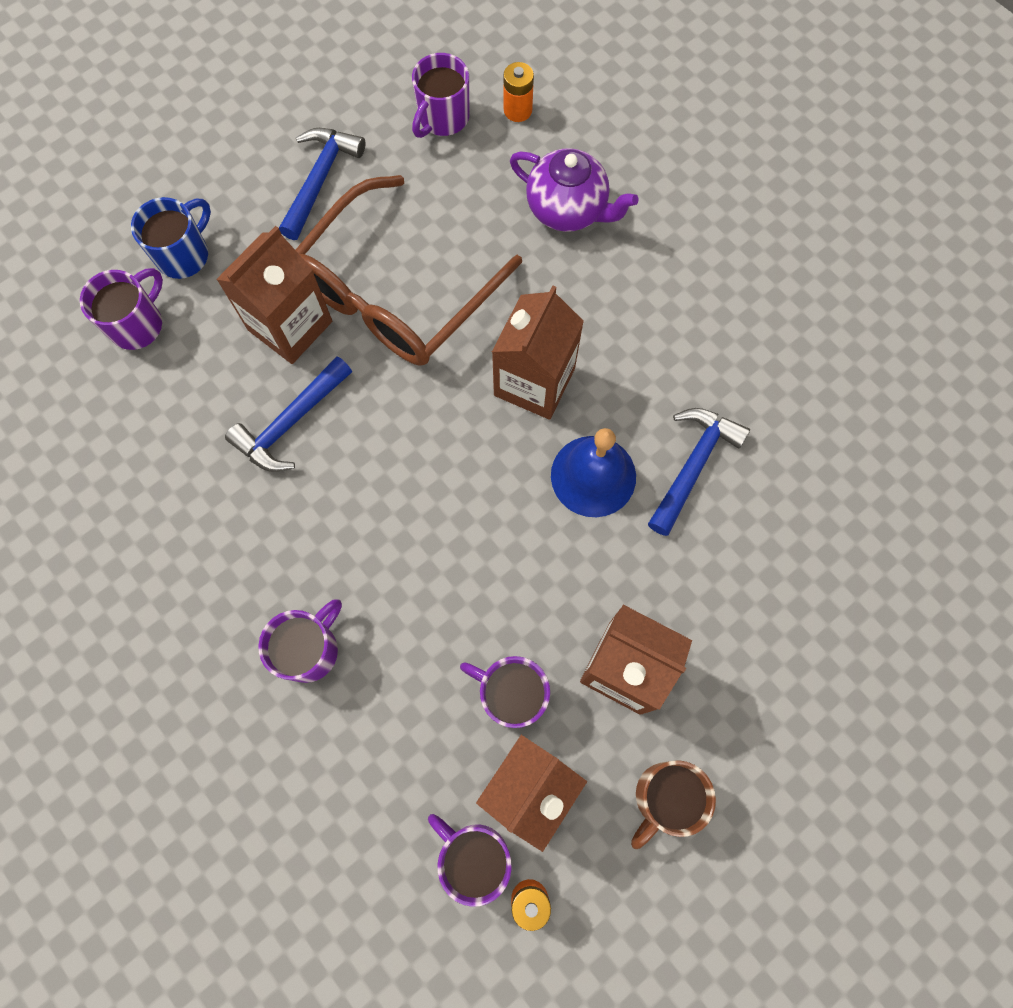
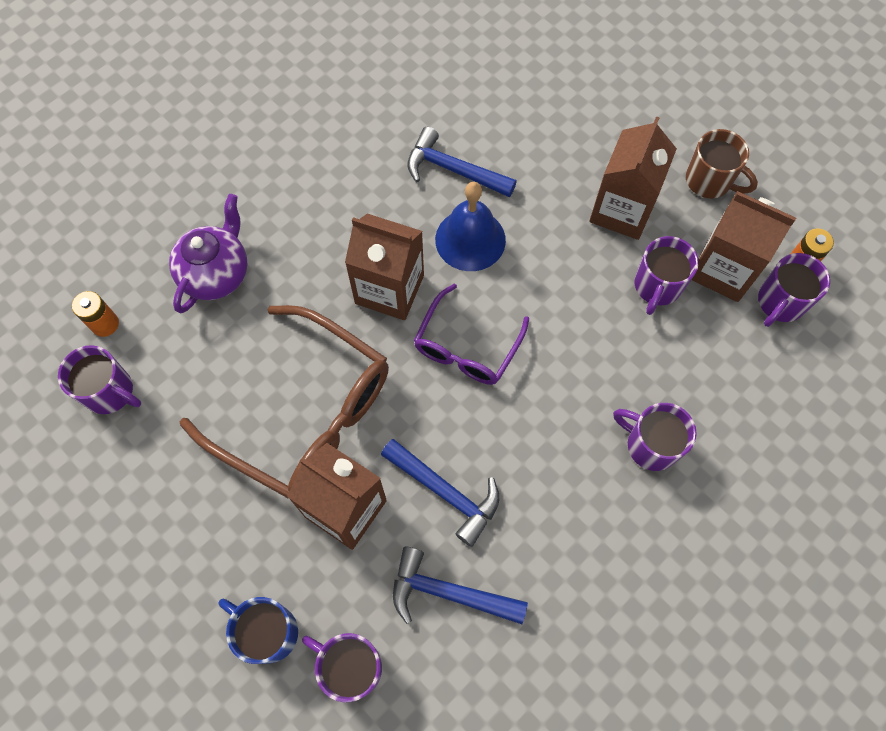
camera: 95 degrees left, 5 degrees down
blue hammer [279,128,365,240] -> blue hammer moved to [393,546,528,624]
none -> purple glasses [414,284,529,385]

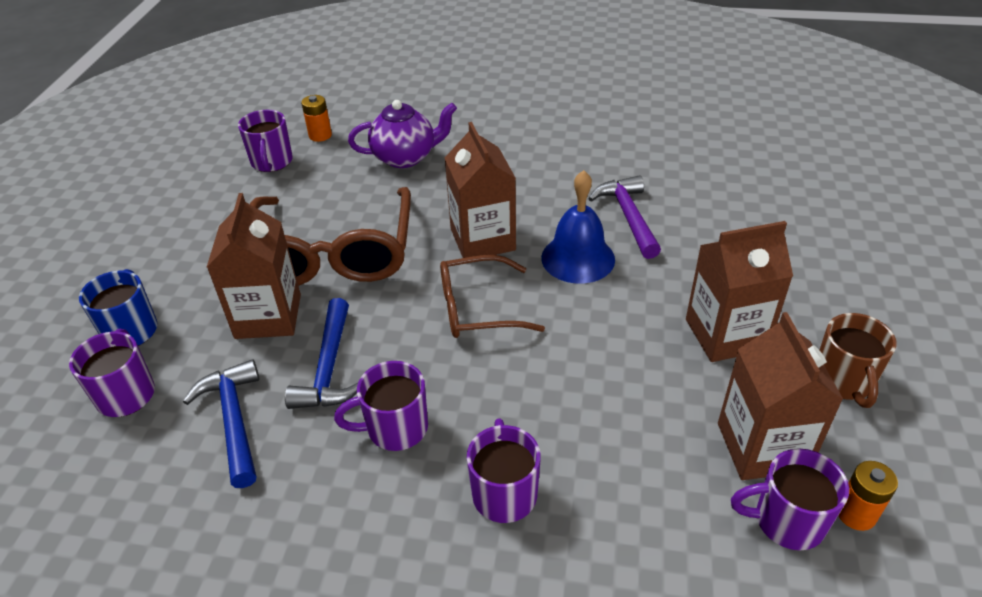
camera: 55 degrees right, 25 degrees down
blue hammer [407,127,517,197] -> purple hammer [588,175,661,259]
purple glasses [414,284,529,385] -> brown glasses [440,255,545,338]
purple mug [635,236,699,315] -> purple mug moved to [334,361,428,451]

